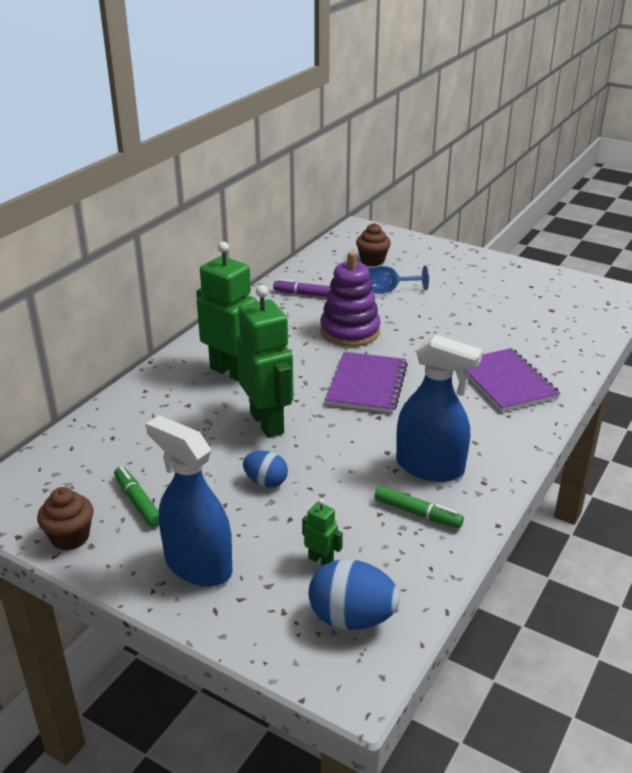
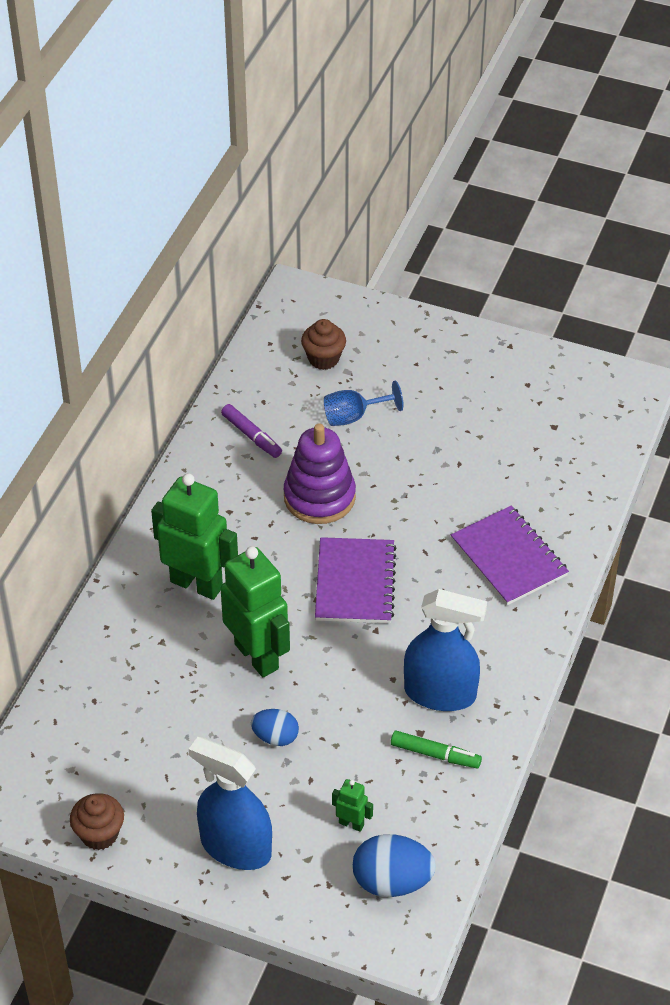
camera: 10 degrees left, 15 degrees up
green marker [114,466,159,528] -> none
purple marker [273,279,331,297] -> purple marker turned 135 degrees counterclockwise [221,404,282,458]

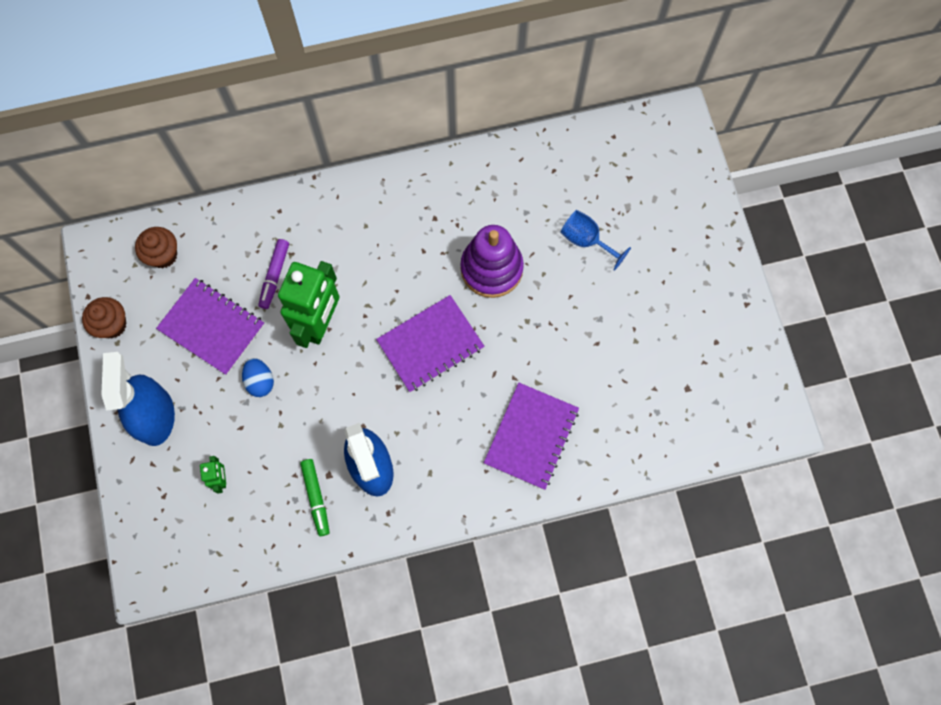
camera: 55 degrees right, 25 degrees up
green robot [151,473,238,600] -> none
purple marker [221,404,282,458] -> purple marker moved to [258,239,289,309]
brown cupcake [301,319,346,370] -> brown cupcake moved to [135,227,177,268]
blue egg [353,834,436,897] -> none
none -> purple notebook [156,278,265,375]

